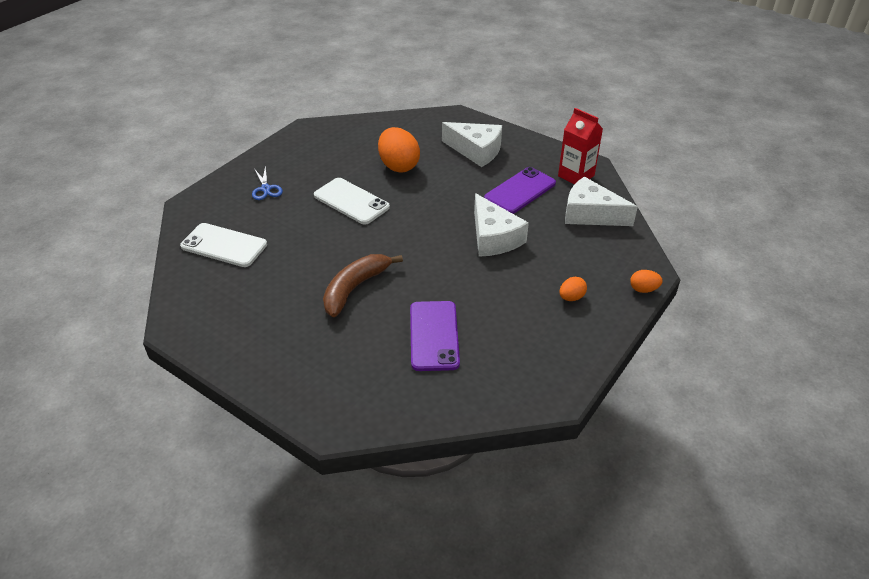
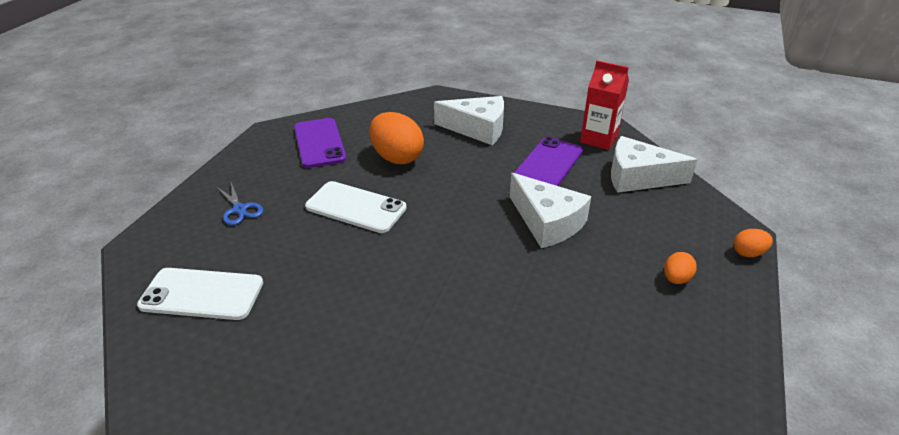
camera: 15 degrees left, 5 degrees down
brown banana [323,254,403,317] -> none
purple phone [410,301,460,371] -> purple phone moved to [294,118,346,168]

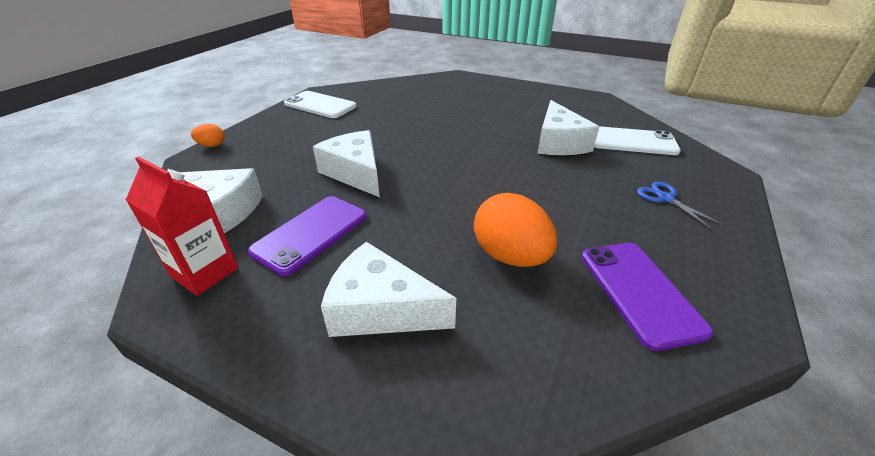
camera: 175 degrees left, 0 degrees up
white phone [305,181,407,233] -> white phone moved to [284,91,356,118]
orange egg [664,252,697,284] -> none
none -> white cheese [537,100,599,155]

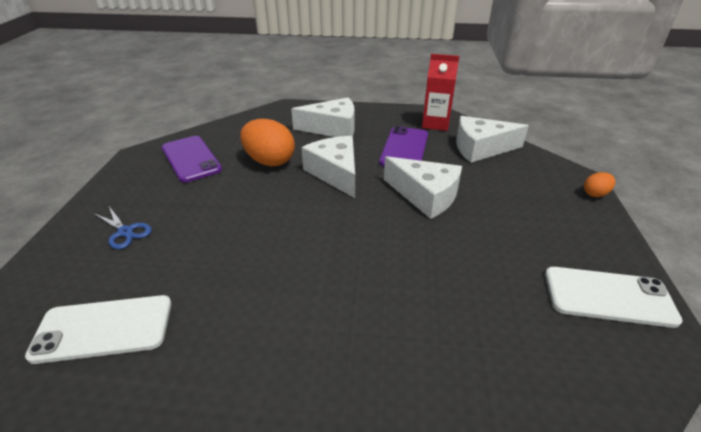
camera: 160 degrees right, 0 degrees up
white cheese [537,100,599,155] -> white cheese moved to [301,136,355,198]

